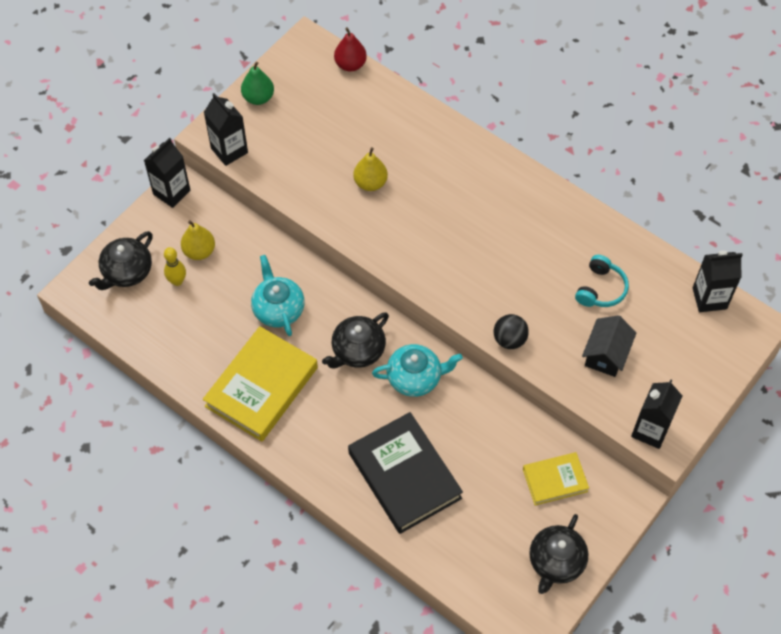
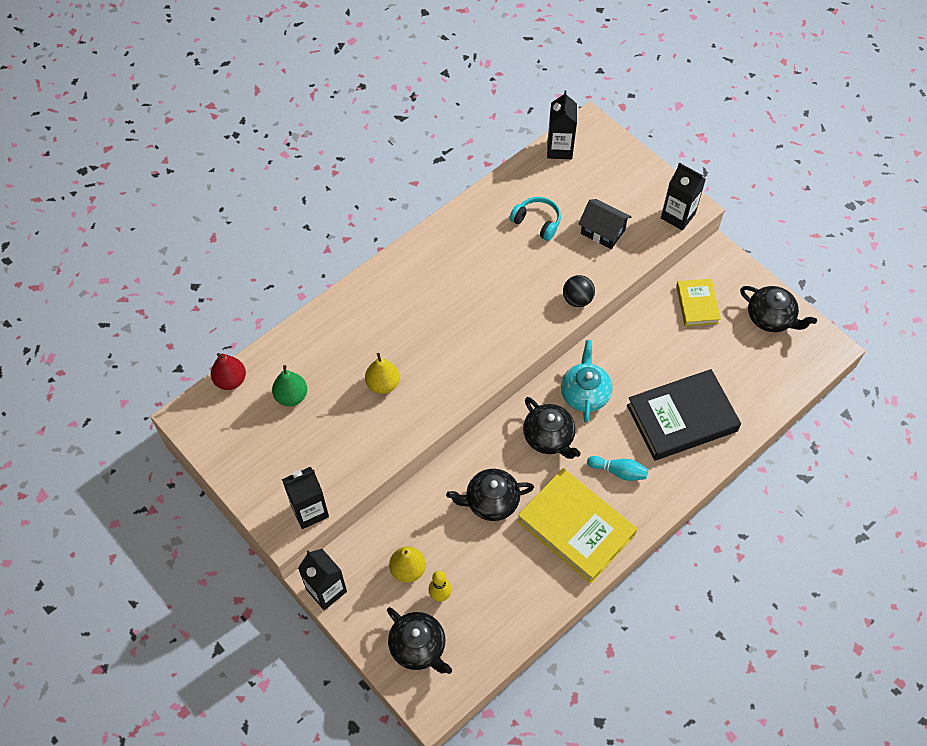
camera: 80 degrees left, 0 degrees up
green pear [241,62,274,105] -> green pear moved to [272,365,307,406]
turquoise teapot [251,255,305,336] -> black teapot [446,469,534,521]
none -> turquoise bowling pin [587,456,648,481]

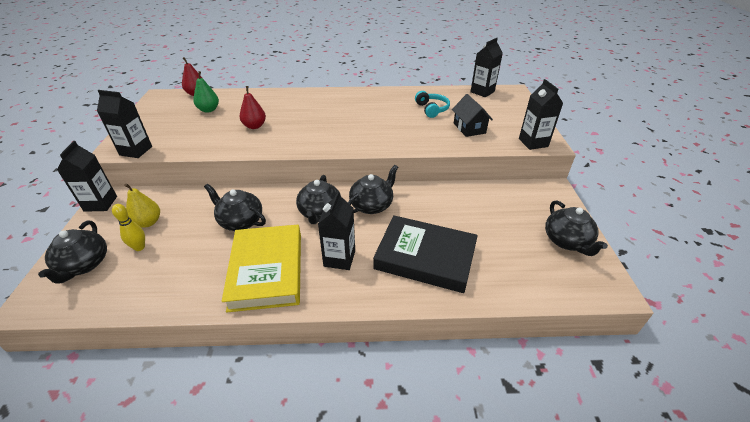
camera: 40 degrees right, 20 degrees down
yellow pear [365,353,400,394] -> red pear [240,86,266,129]
turquoise teapot [561,340,612,423] -> black teapot [348,165,398,214]
black ball [563,275,595,307] -> none
turquoise bowling pin [587,456,648,481] -> black carton [318,191,355,270]
yellow book [676,279,721,326] -> none

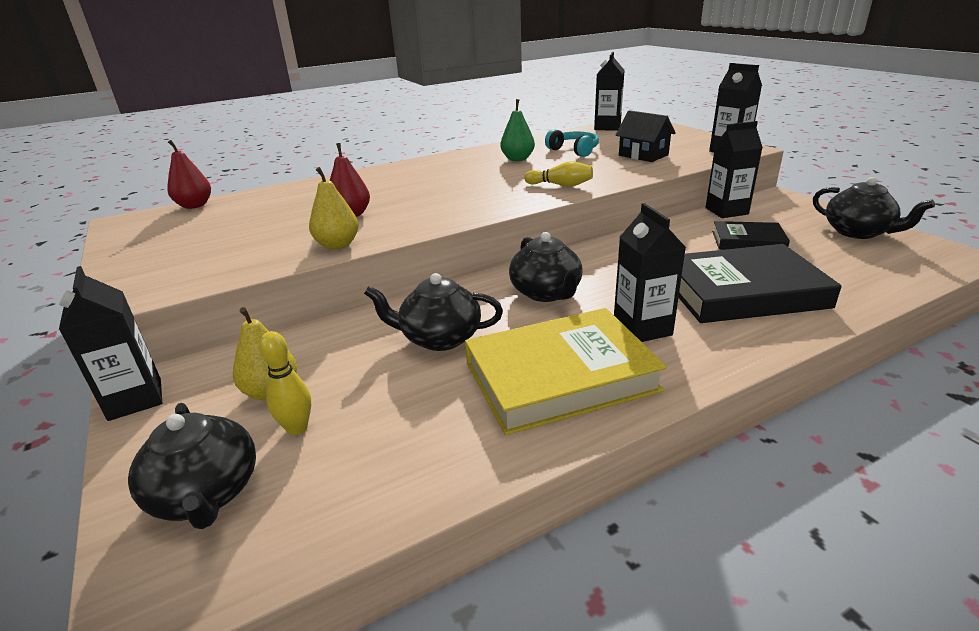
camera: 25 degrees left, 10 degrees down
black carton [97,90,152,158] -> black carton moved to [705,121,763,218]
green pear [193,71,219,113] -> green pear moved to [501,99,535,161]
yellow book [222,225,301,312] -> yellow book turned 75 degrees counterclockwise [465,308,667,435]
black teapot [348,165,398,214] -> none
none -> yellow pear [309,167,358,249]
none -> yellow bowling pin [524,161,593,187]
none -> black book [712,221,790,250]

